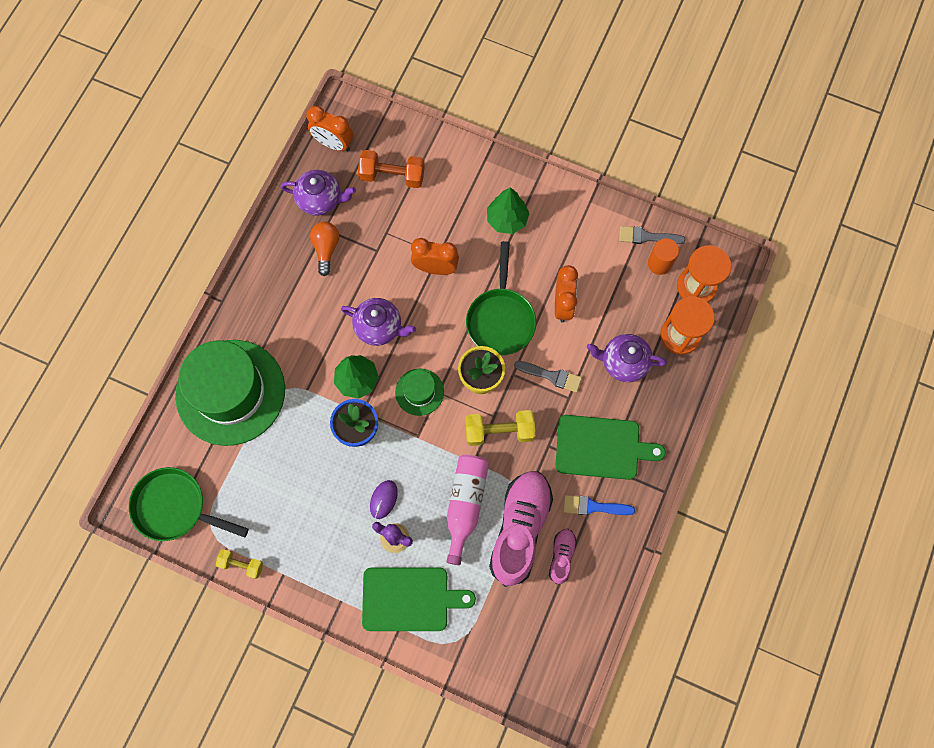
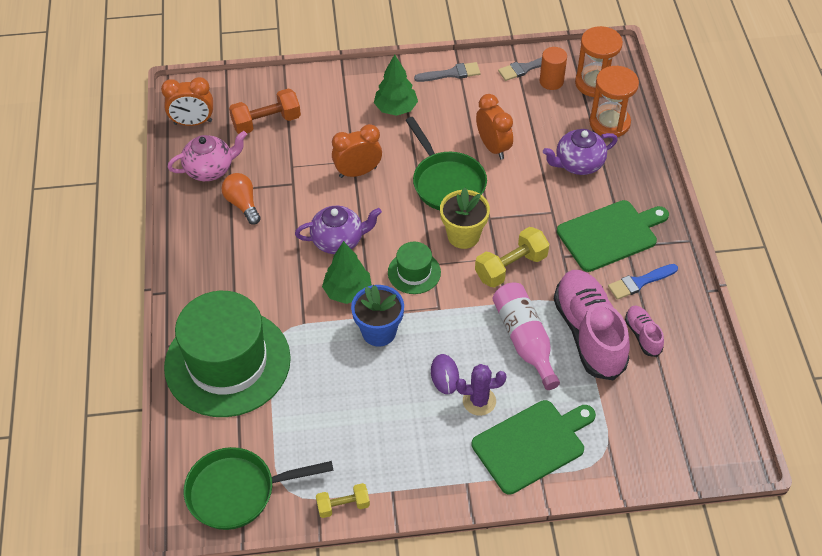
camera: 30 degrees left, 20 degrees down
purple teapot [281,170,356,216] -> pink teapot [168,131,247,181]
grey brush [514,361,582,393] -> grey brush moved to [414,62,480,82]

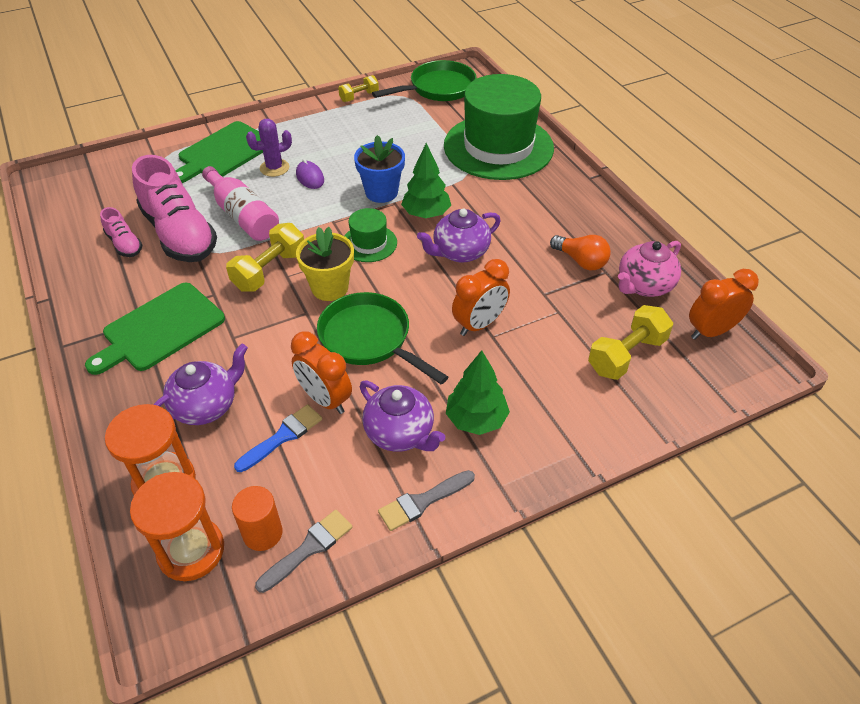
camera: 160 degrees right, 5 degrees down
orange dumbbell [229,88,301,134] -> yellow dumbbell [588,305,673,380]
blue brush [608,264,678,300] -> blue brush moved to [234,404,322,472]
none -> purple teapot [360,380,446,452]

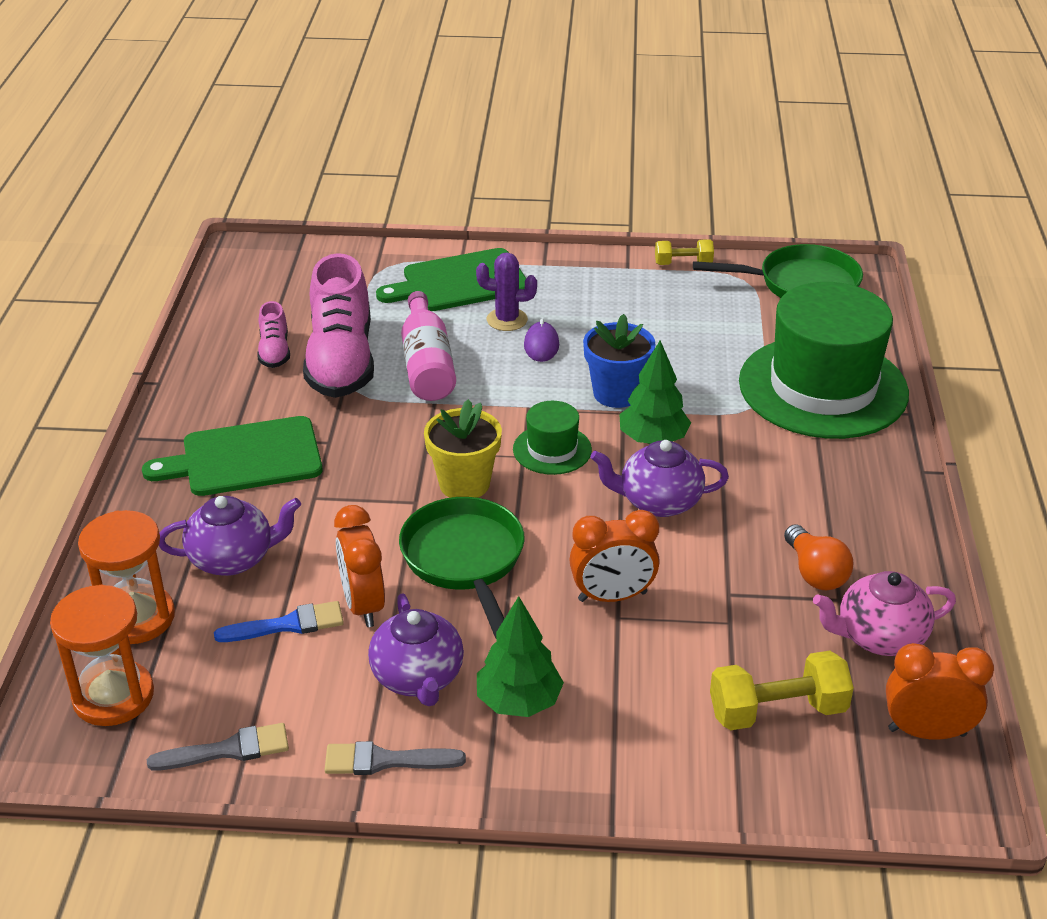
camera: 30 degrees right, 10 degrees down
yellow dumbbell [226,223,304,291] -> none
orange cylinder [232,486,282,551] -> none

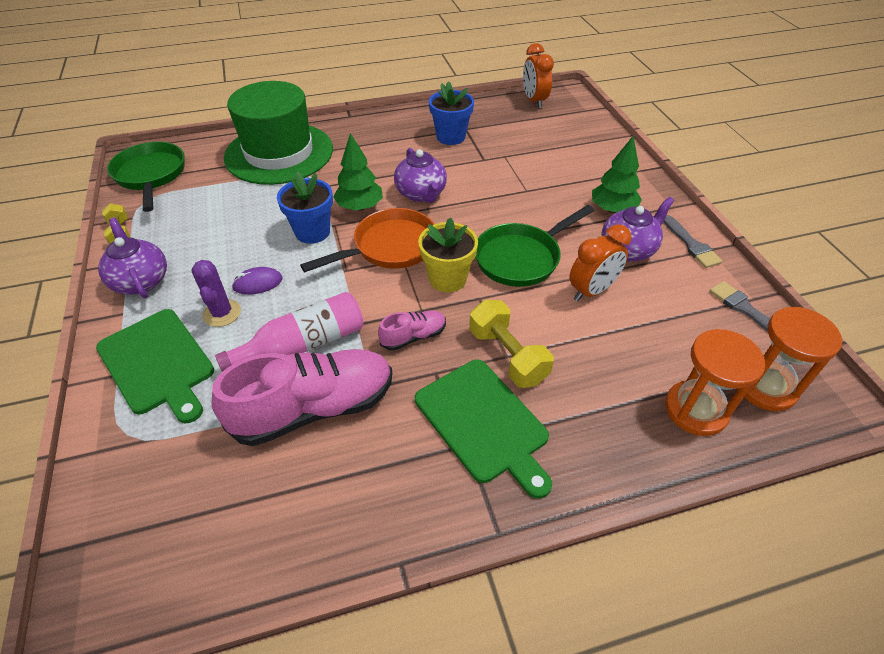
camera: 110 degrees left, 10 degrees up
purple teapot [159,496,301,576] -> purple teapot moved to [98,218,167,299]
blue brush [214,601,344,642] -> none
pink shoe [257,301,290,368] -> pink shoe moved to [378,311,446,351]
green hat [513,401,592,475] -> orange pan [300,208,435,272]
orange clock [569,510,660,602] -> none
yellow dumbbell [710,651,854,730] -> yellow dumbbell moved to [469,300,554,388]
orange light bulb [784,524,854,590] -> blue flower pot [429,81,474,145]
pink teapot [813,571,956,656] -> none

